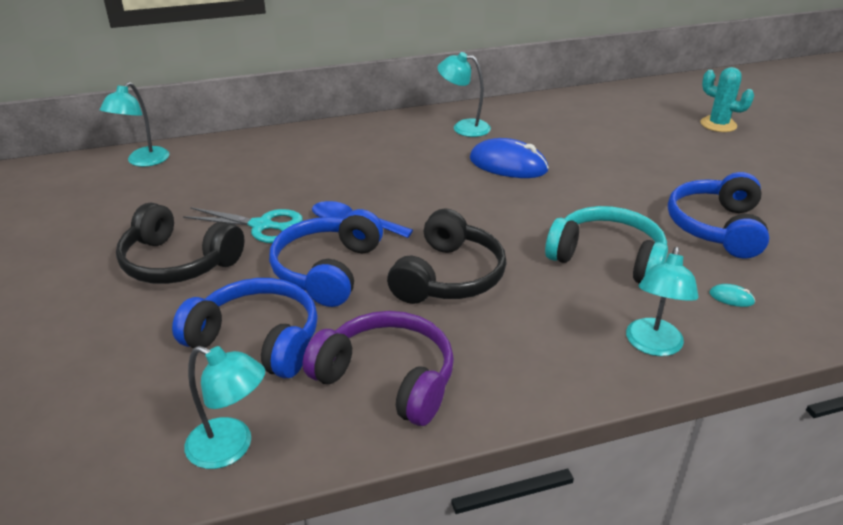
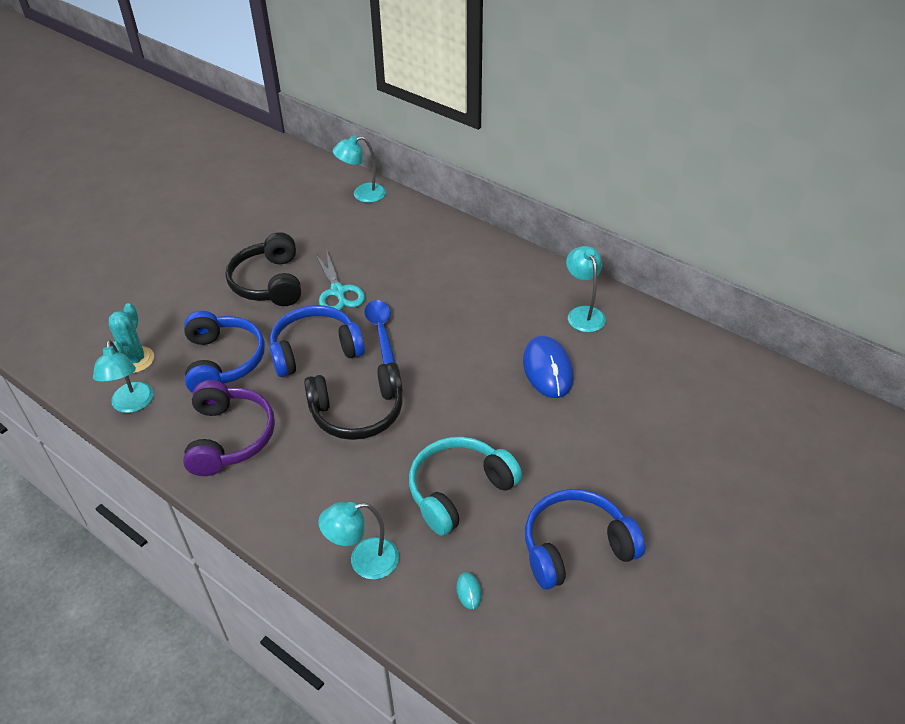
camera: 55 degrees right, 10 degrees up
turquoise headphones [545,206,668,284] -> turquoise headphones turned 120 degrees counterclockwise [409,437,522,536]
turquoise cactus [700,67,754,132] -> turquoise cactus moved to [109,303,154,373]

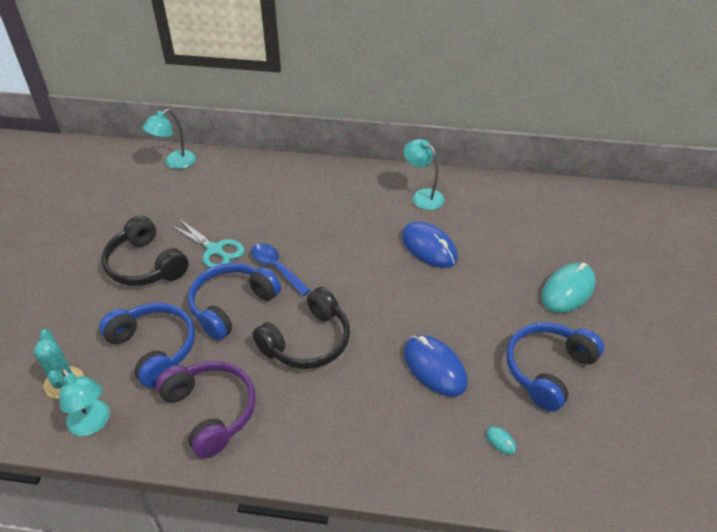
camera: 30 degrees left, 0 degrees up
turquoise lamp [318,502,399,579] -> none
turquoise headphones [409,437,522,536] -> blue mouse [404,335,468,397]
none -> turquoise mouse [541,262,596,313]

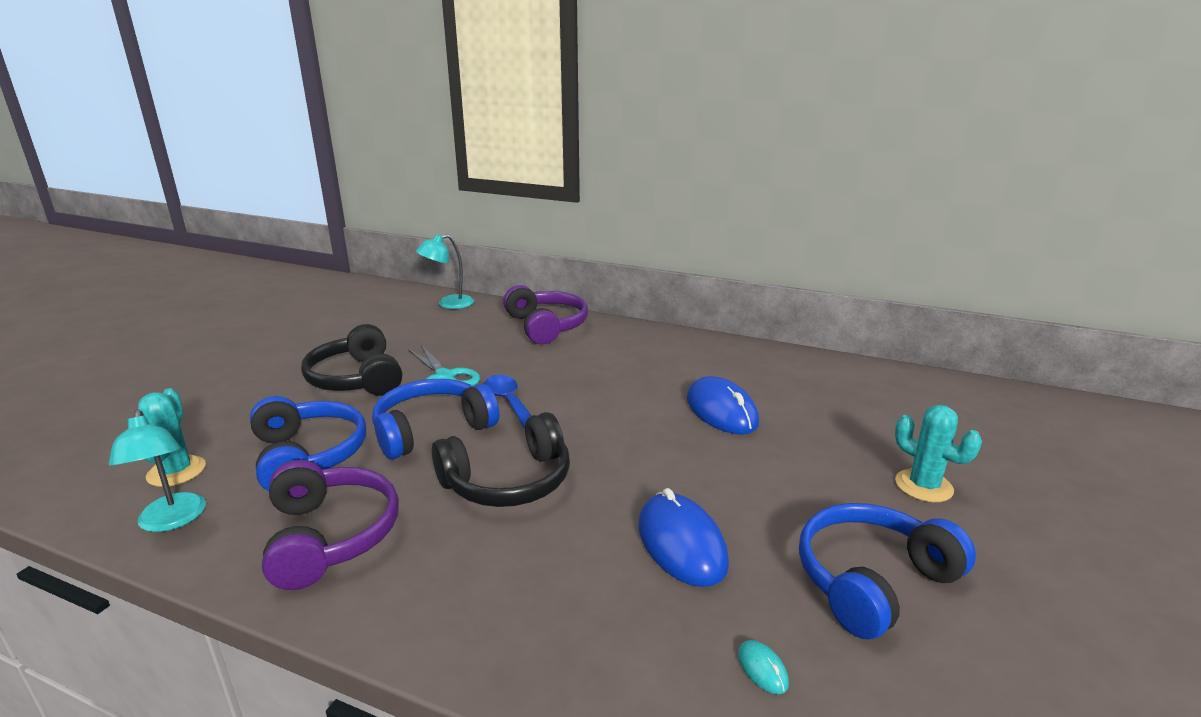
camera: 15 degrees right, 20 degrees down
turquoise lamp [404,139,444,210] -> none
turquoise mouse [541,262,596,313] -> turquoise cactus [895,405,982,502]
none -> purple headphones [503,285,588,345]

